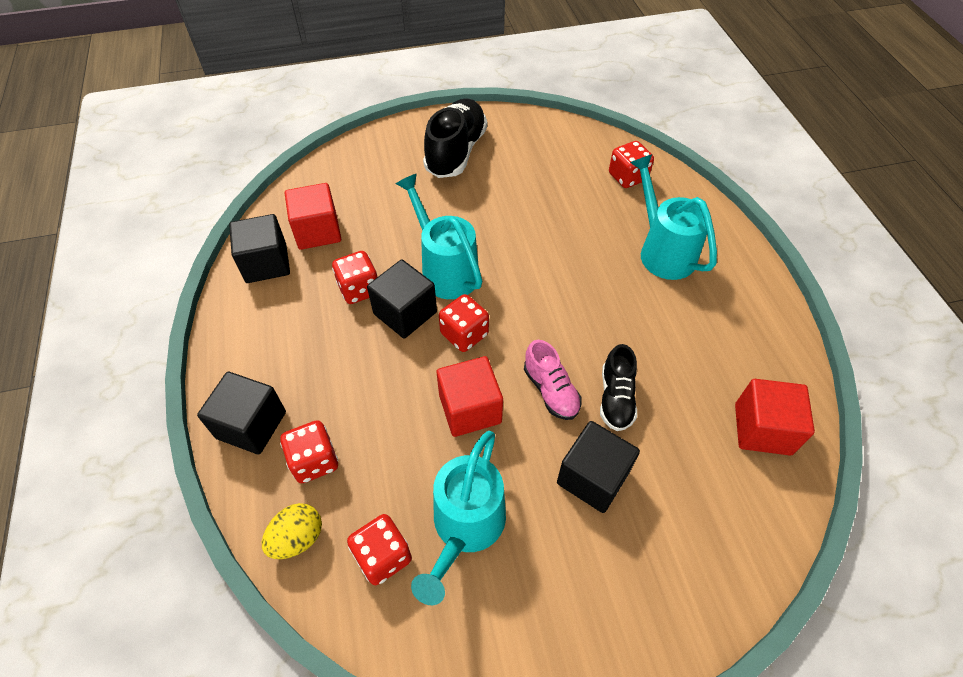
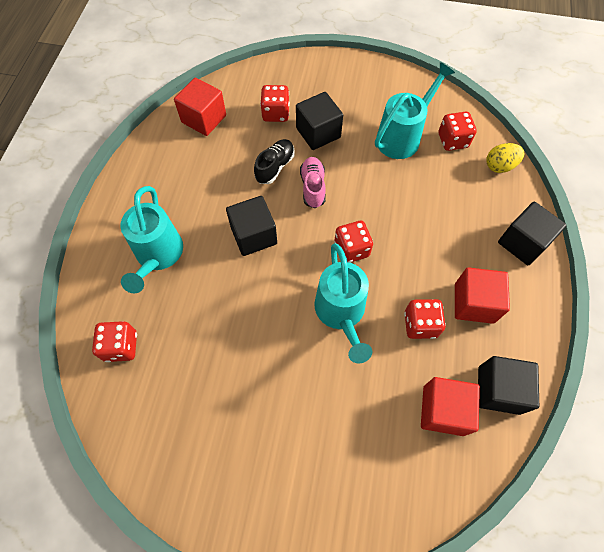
camera: 155 degrees left, 10 degrees up
red dice [280,420,338,483] -> red dice moved to [260,85,290,122]
black cube [367,260,437,339] -> black cube moved to [226,196,277,256]
black shoe [423,99,487,178] -> none
red cube [437,356,503,437] -> red cube moved to [455,267,510,324]

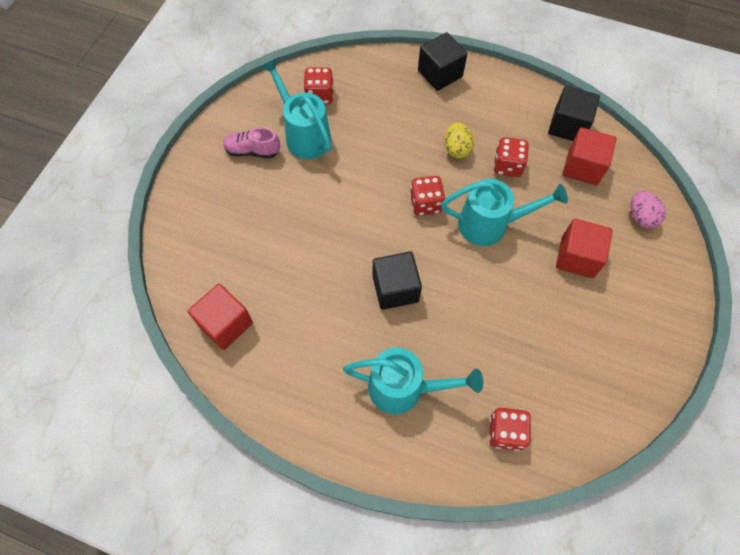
camera: 80 degrees left, 0 degrees up
black shoe [254,139,295,184] -> none
red dice [260,85,290,122] -> none
black cube [296,92,343,150] -> none
pink shoe [300,157,326,208] -> pink shoe moved to [223,128,280,158]
red cube [455,267,510,324] -> red cube moved to [556,219,613,278]
yellow egg [486,143,524,173] -> yellow egg moved to [445,122,474,159]
none -> pink egg [631,191,666,228]

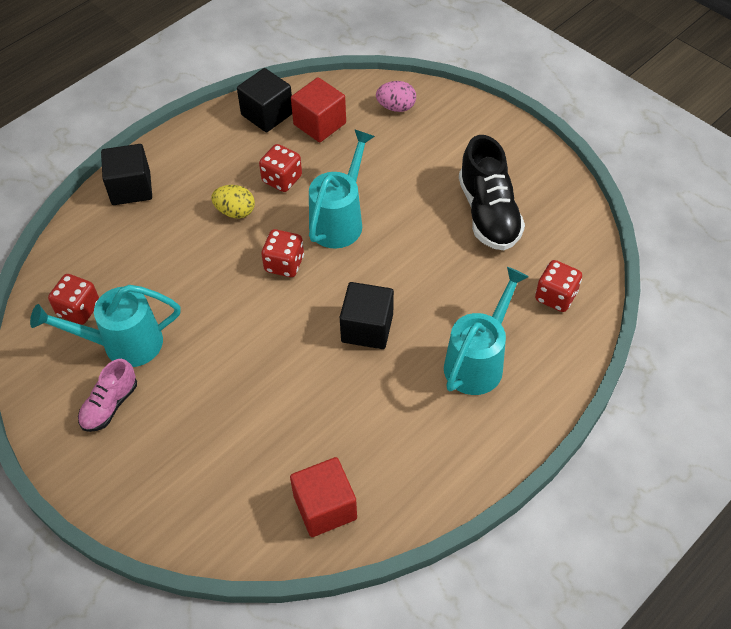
camera: 65 degrees left, 10 degrees down
red cube [556,219,613,278] -> none
none -> black shoe [459,135,525,250]

